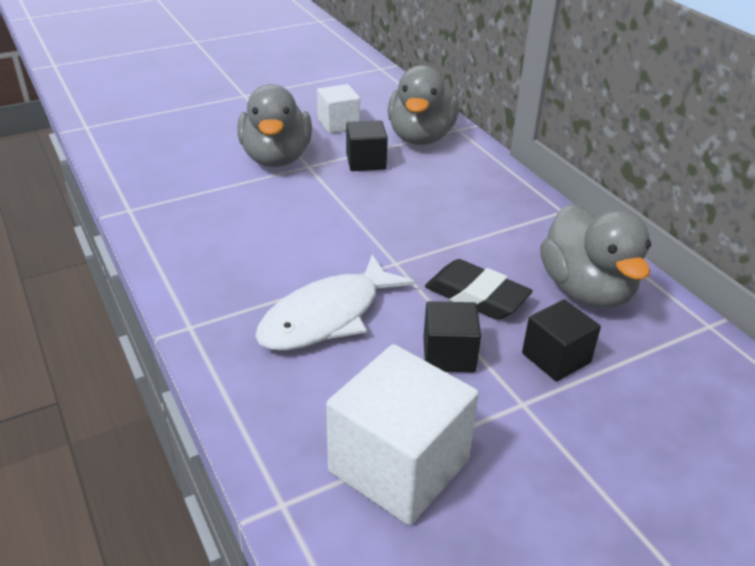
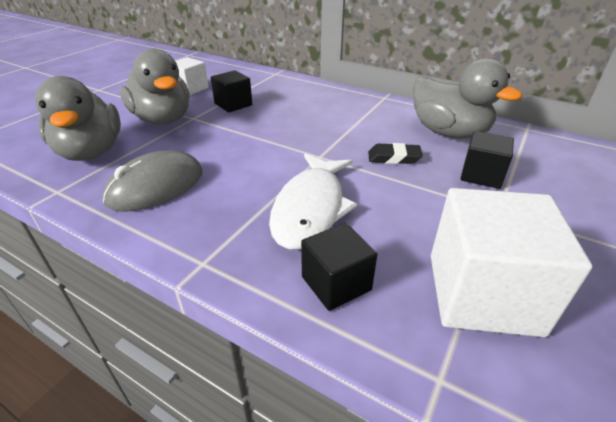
camera: 30 degrees left, 0 degrees up
grey duck [388,65,459,145] -> grey duck moved to [35,76,121,161]
black cube [423,301,481,373] -> black cube moved to [301,223,377,311]
black eraser [425,259,533,320] -> black eraser [368,143,423,164], size x0.66
none -> grey mouse [103,150,202,212]

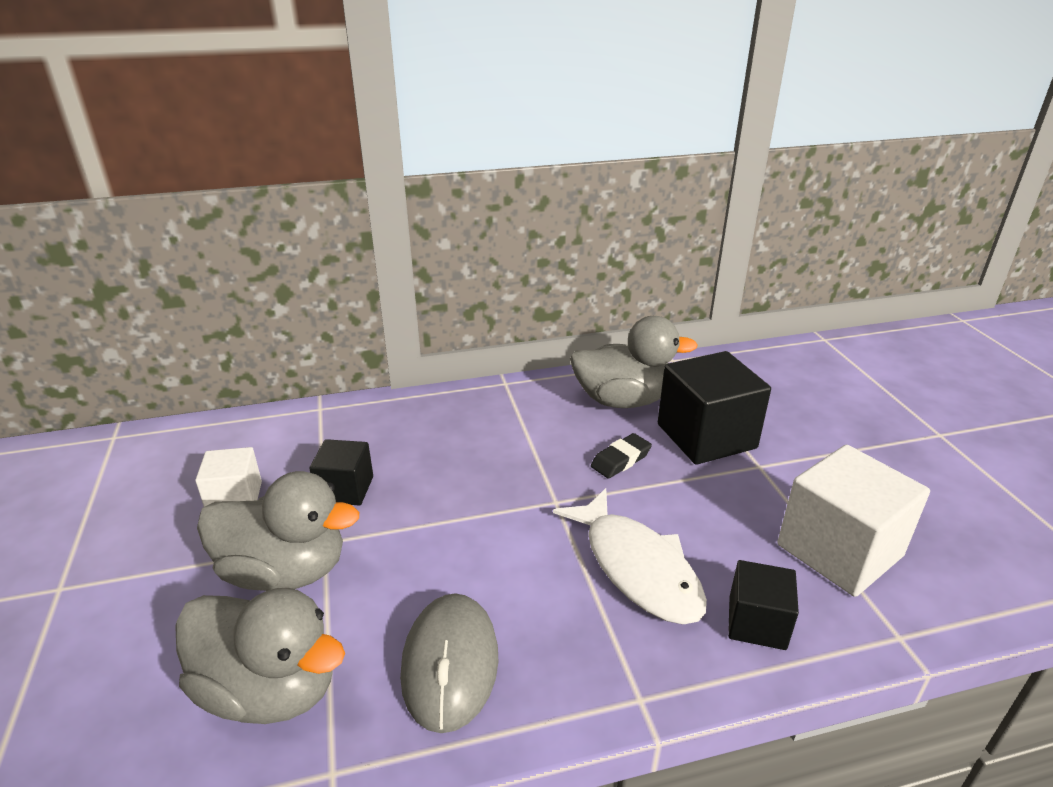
camera: 45 degrees left, 5 degrees down
black cube [460,131,514,189] -> black cube [658,351,771,465], size x1.78

